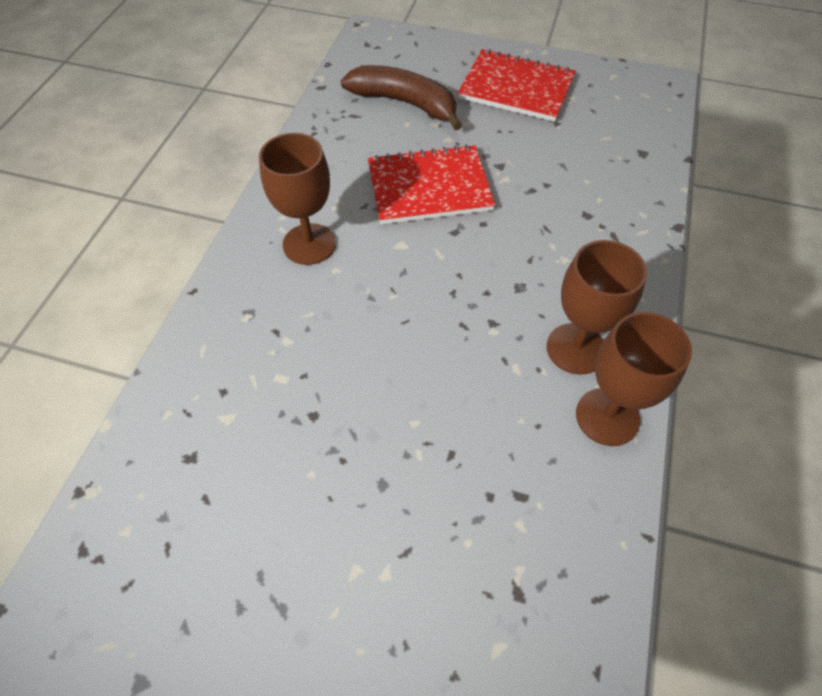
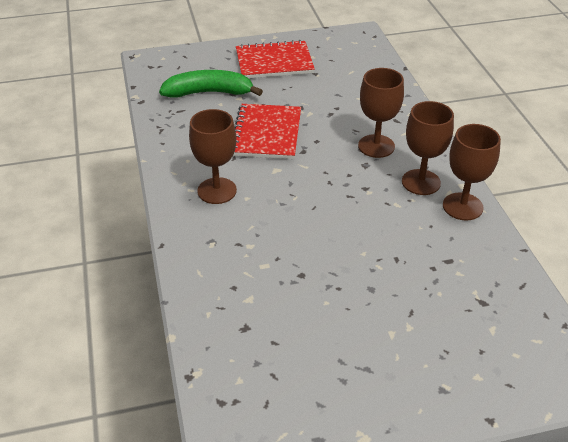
camera: 30 degrees left, 15 degrees down
brown banana [341,65,462,131] -> green banana [159,70,263,98]
red notebook [368,144,495,224] -> red notebook turned 45 degrees counterclockwise [233,104,301,159]
none -> brown goblet [358,68,404,158]

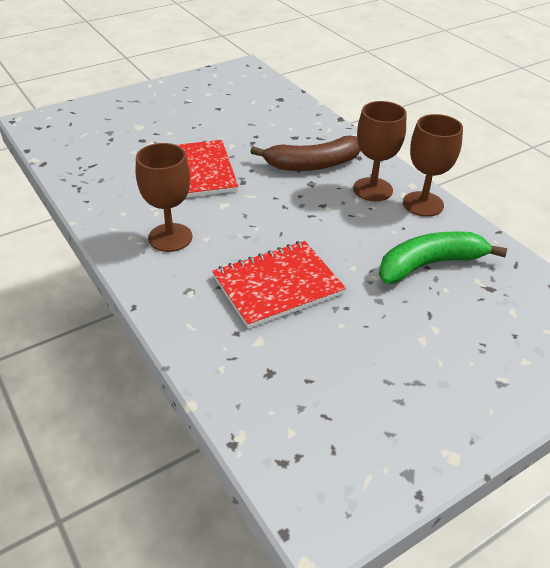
camera: 20 degrees left, 0 degrees up
green banana [159,70,263,98] -> green banana moved to [379,231,507,284]
red notebook [236,40,315,78] -> red notebook moved to [212,241,346,328]
brown goblet [358,68,404,158] -> brown banana [250,136,361,171]

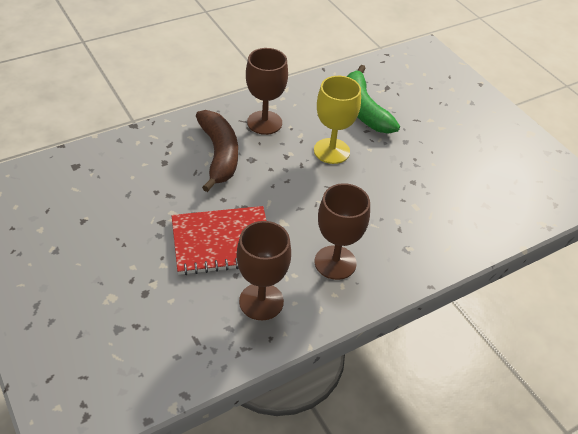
camera: 90 degrees left, 5 degrees up
red notebook [212,241,346,328] -> none
brown goblet [403,114,463,217] -> brown goblet moved to [237,221,291,320]
none -> yellow goblet [314,76,361,164]

